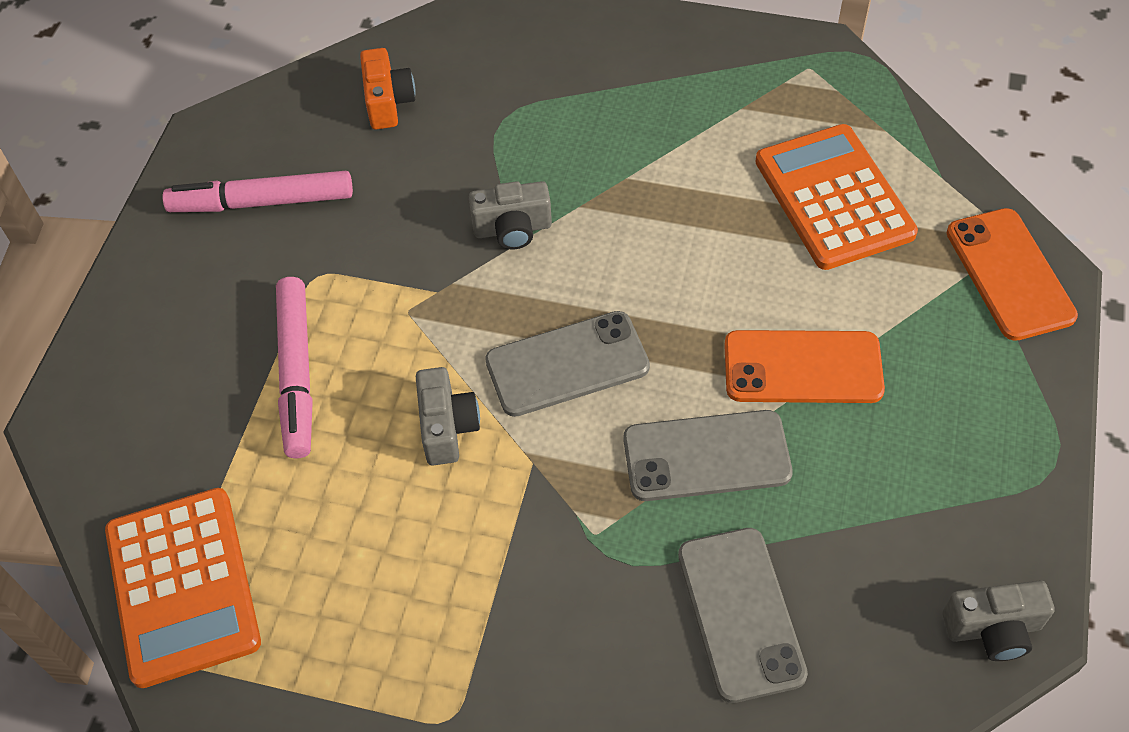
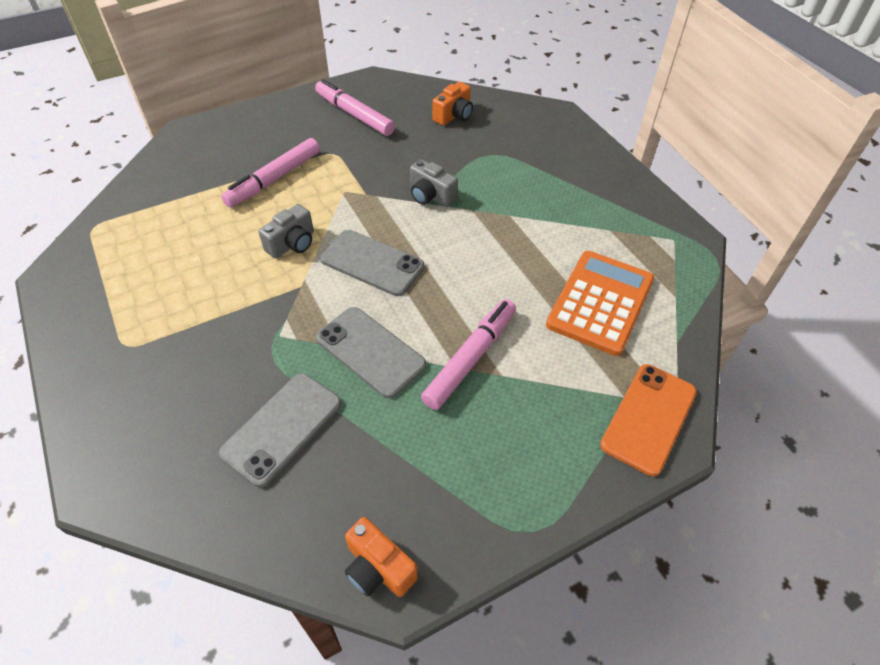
camera: 45 degrees right, 5 degrees down
orange calculator [105,488,261,688] -> none
orange phone [724,330,885,403] -> pink marker [421,299,516,410]
grey camera [942,580,1055,661] -> orange camera [345,517,418,597]

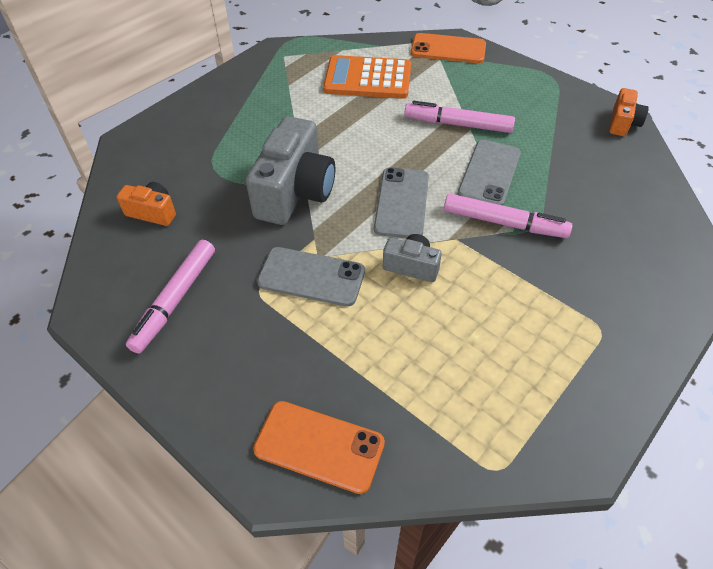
camera: 110 degrees left, 0 degrees up
grey phone [219,373,341,487] -> grey phone moved to [257,247,365,307]
pink marker [221,138,320,207] -> pink marker moved to [444,194,572,238]
grey camera [410,159,458,207] -> grey camera [246,116,335,225], size x1.98
none -> orange phone [253,401,385,494]

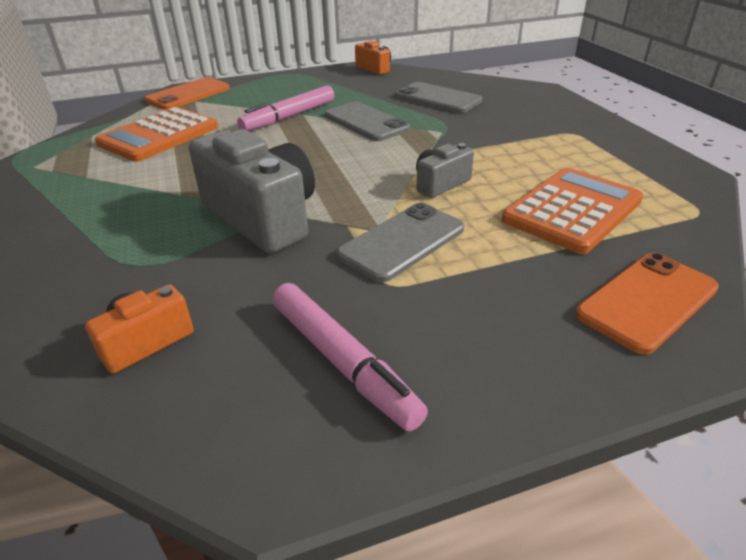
camera: 60 degrees left, 15 degrees down
grey phone [374,167,429,238] -> grey phone moved to [396,82,482,113]
pink marker [444,194,572,238] -> none
none -> orange calculator [502,168,643,254]

